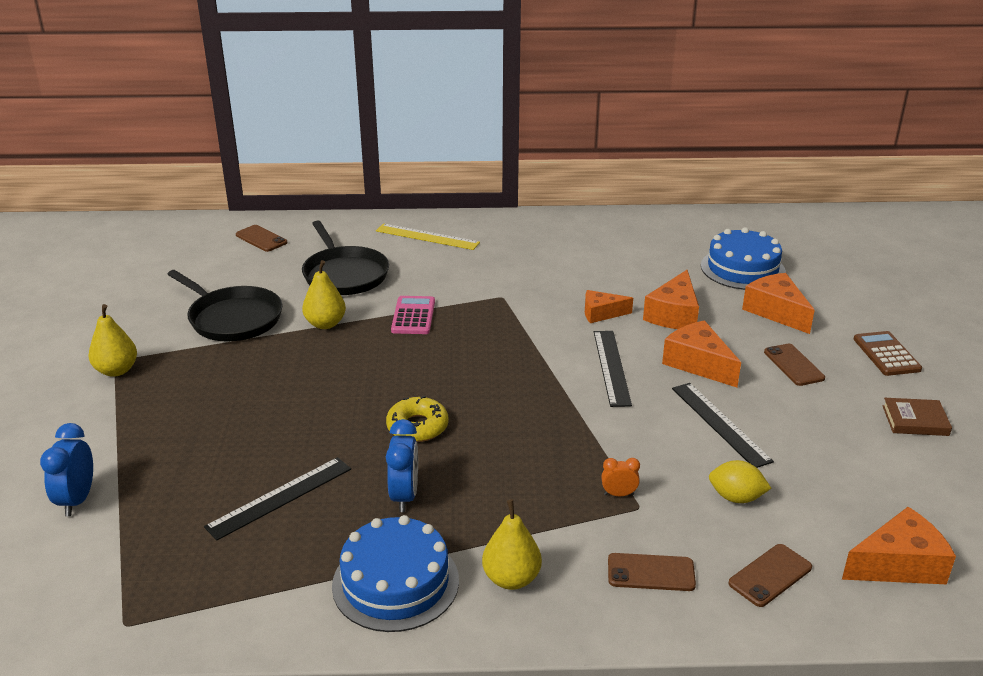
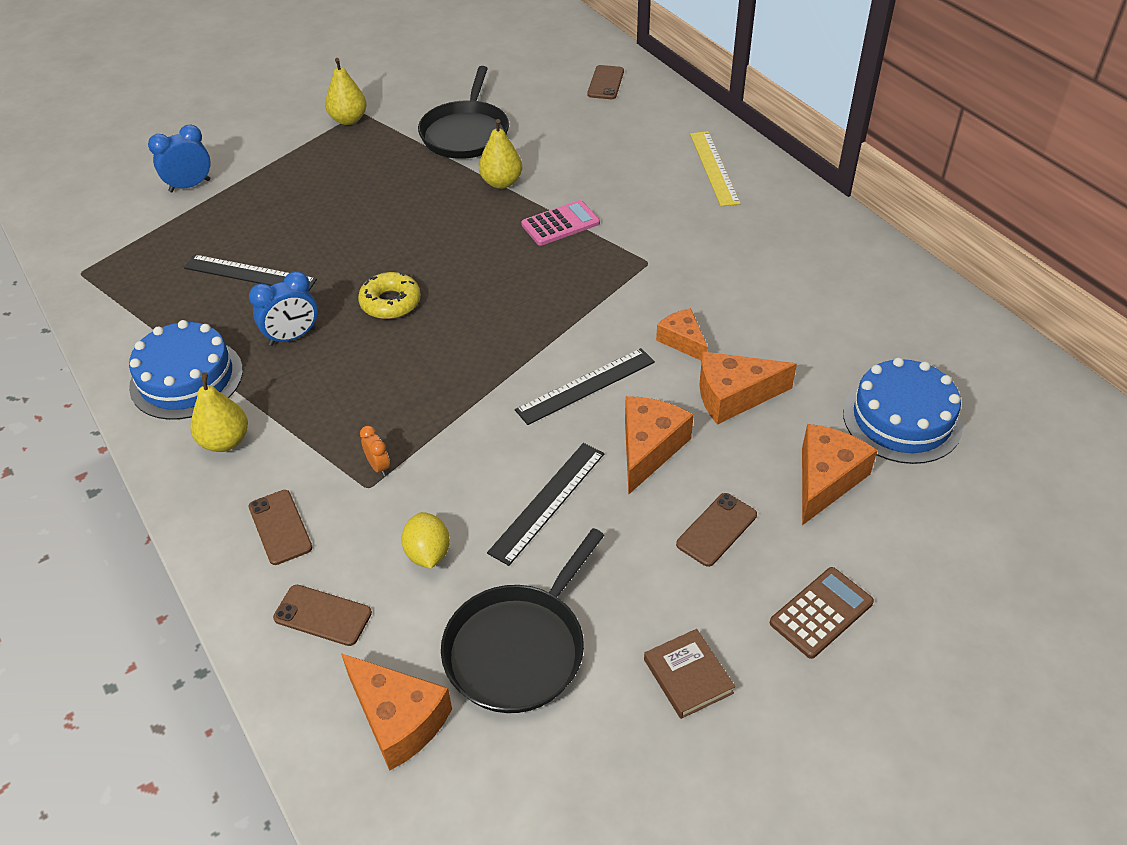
camera: 60 degrees right, 15 degrees up
black pan [302,221,389,295] -> black pan moved to [441,528,604,713]

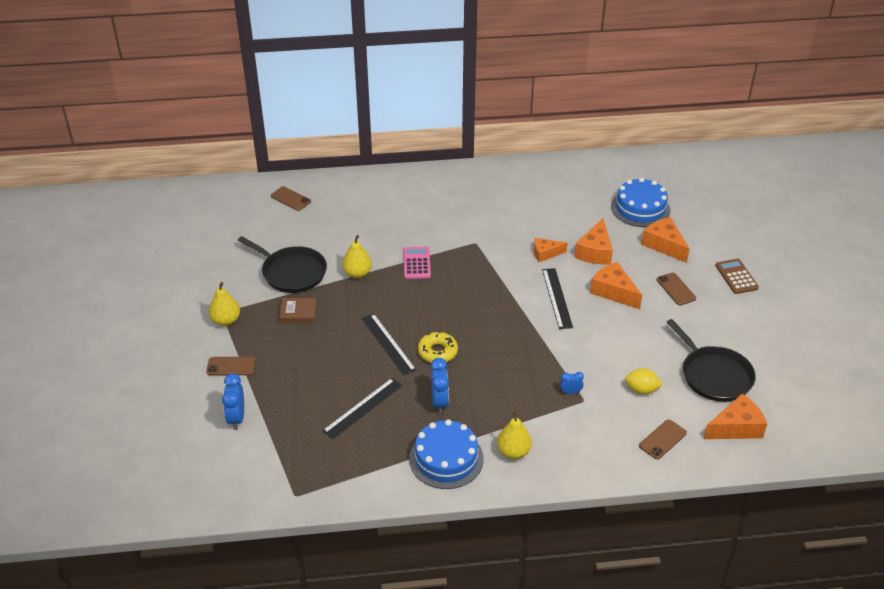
camera: 65 degrees left, 5 degrees down
brown phone [249,490,313,565] -> brown phone moved to [206,357,256,375]
orange clock [360,426,390,476] -> blue clock [560,372,584,394]
black ruler [487,443,604,566] -> black ruler moved to [361,313,416,376]
brown book [644,629,735,719] -> brown book moved to [279,298,316,322]
yellow ruler [690,131,741,206] -> none

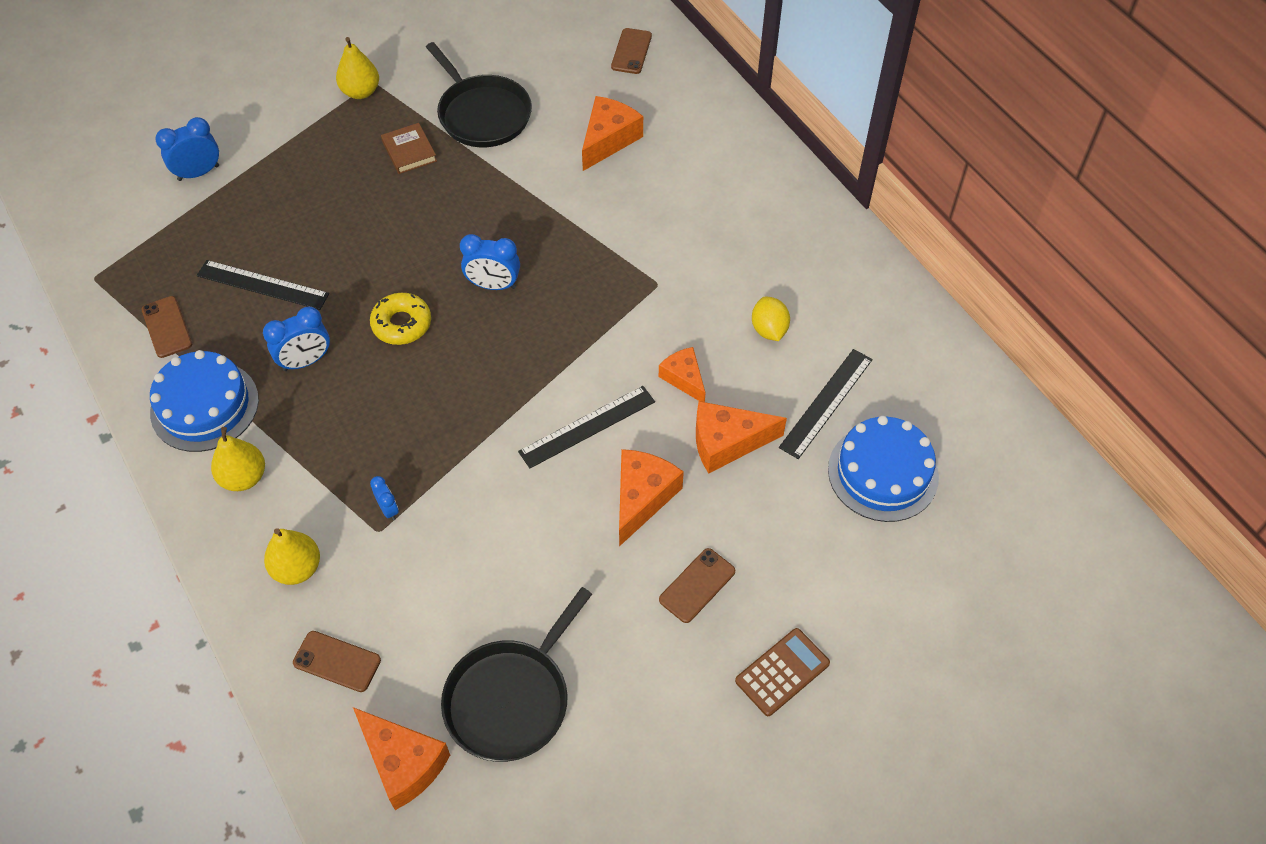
camera: 65 degrees right, 15 degrees up
brown phone [206,357,256,375] -> brown phone moved to [141,296,192,358]
black pan [238,236,327,293] -> black pan turned 45 degrees counterclockwise [426,42,532,147]
yellow pear [342,235,372,278] -> yellow pear moved to [264,528,320,585]
black ruler [361,313,416,376] -> black ruler moved to [779,349,873,459]
pink calculator [404,246,431,279] -> none
yellow lemon [625,368,663,395] -> yellow lemon moved to [752,297,790,341]
orange cheese [641,217,690,263] -> orange cheese moved to [582,96,643,171]
none -> blue clock [460,234,520,290]

